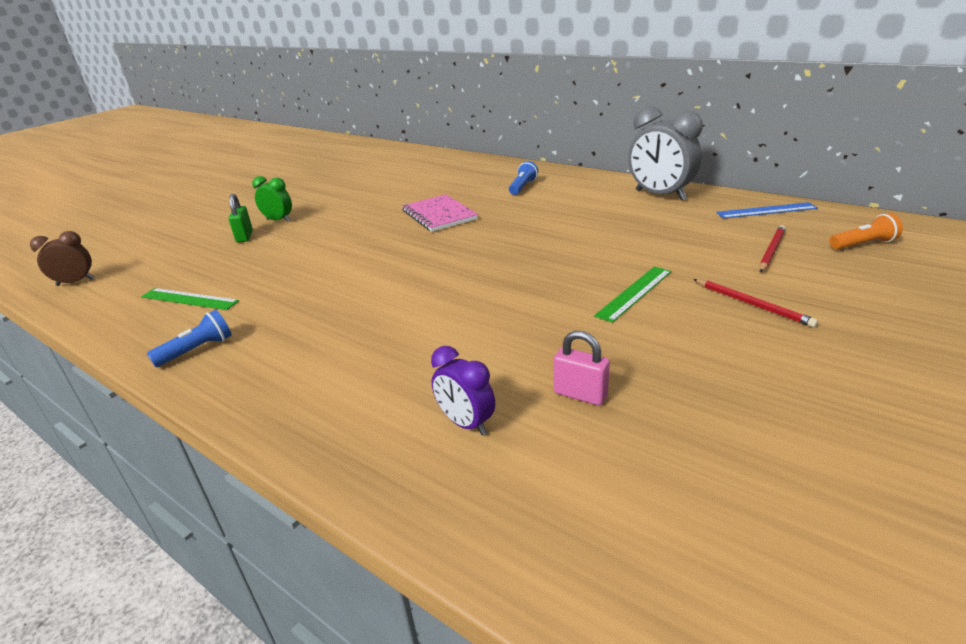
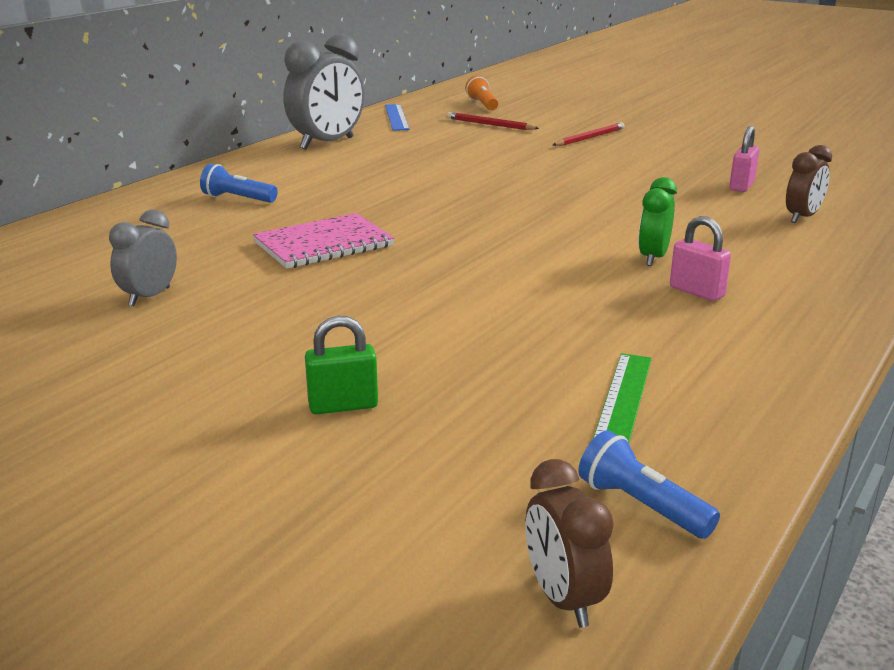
camera: 95 degrees left, 5 degrees down
blue flashlight [147,310,232,367] -> blue flashlight moved to [578,430,720,539]
green clock [252,176,292,222] -> green clock moved to [638,177,677,266]
purple clock [431,346,495,436] -> brown clock [786,145,832,223]
green ruler [594,266,671,323] -> none
none -> grey clock [109,210,177,306]
none -> pink padlock [670,216,731,301]

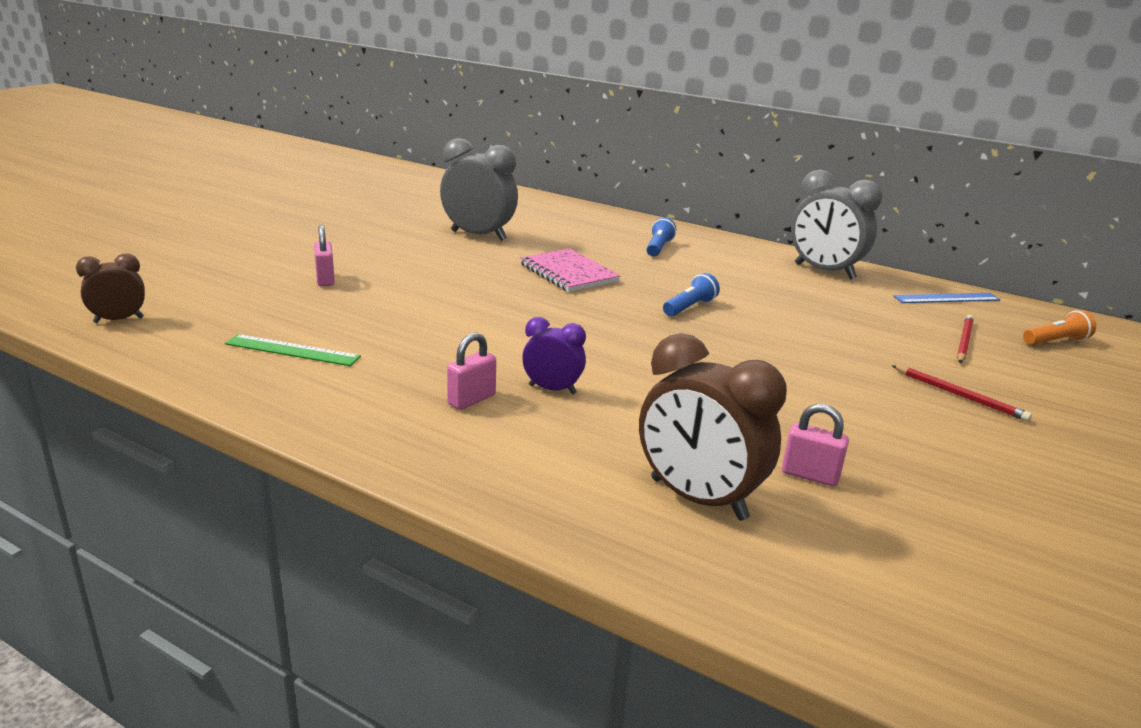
camera: 85 degrees right, 0 degrees up
grey clock [109,210,177,306] -> grey clock [440,138,518,241], size x1.83
green padlock [305,316,378,414] -> pink padlock [314,225,335,286]
blue flashlight [578,430,720,539] -> blue flashlight moved to [663,273,720,316]
green clock [638,177,677,266] -> purple clock [522,317,586,395]
brown clock [786,145,832,223] -> brown clock [639,333,787,521], size x1.83

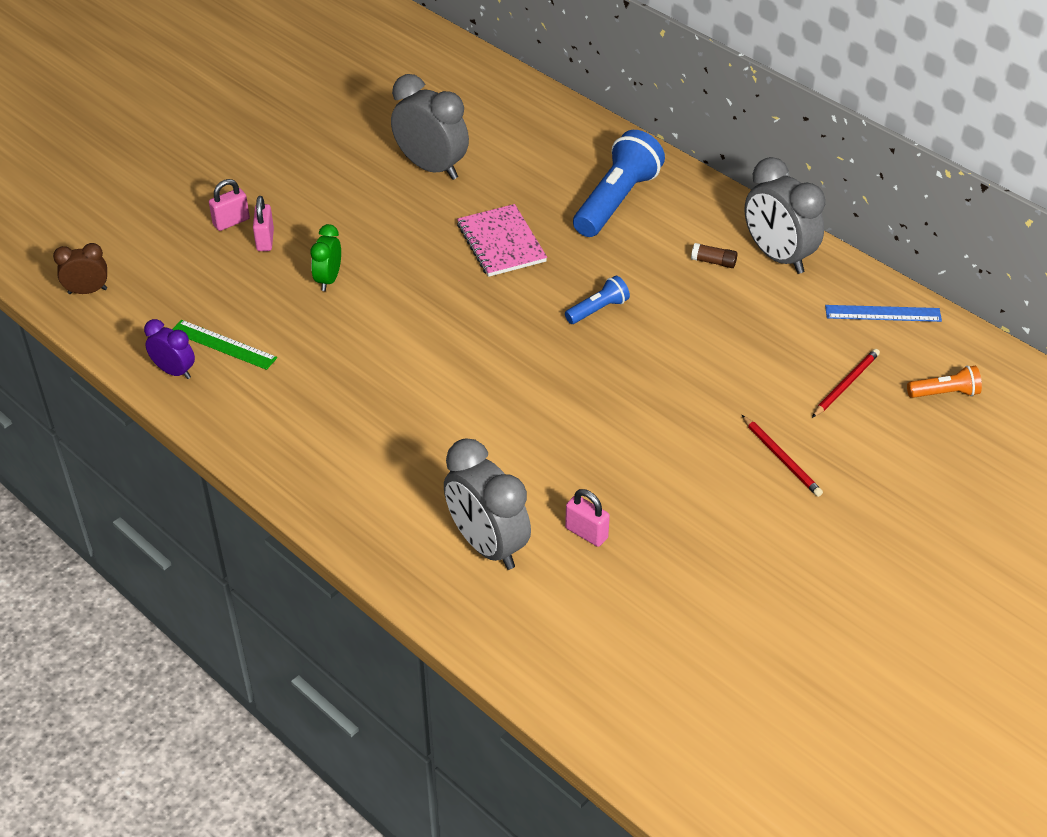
camera: 15 degrees right, 20 degrees up
pink padlock [447,332,496,410] -> pink padlock moved to [209,179,250,231]
purple clock [522,317,586,395] -> purple clock moved to [144,319,195,379]
brown clock [639,333,787,521] -> grey clock [444,438,531,570]
blue flashlight [646,217,676,257] -> blue flashlight [573,130,665,237], size x1.99
none -> green clock [310,224,341,291]
none -> brown glue stick [691,243,738,268]

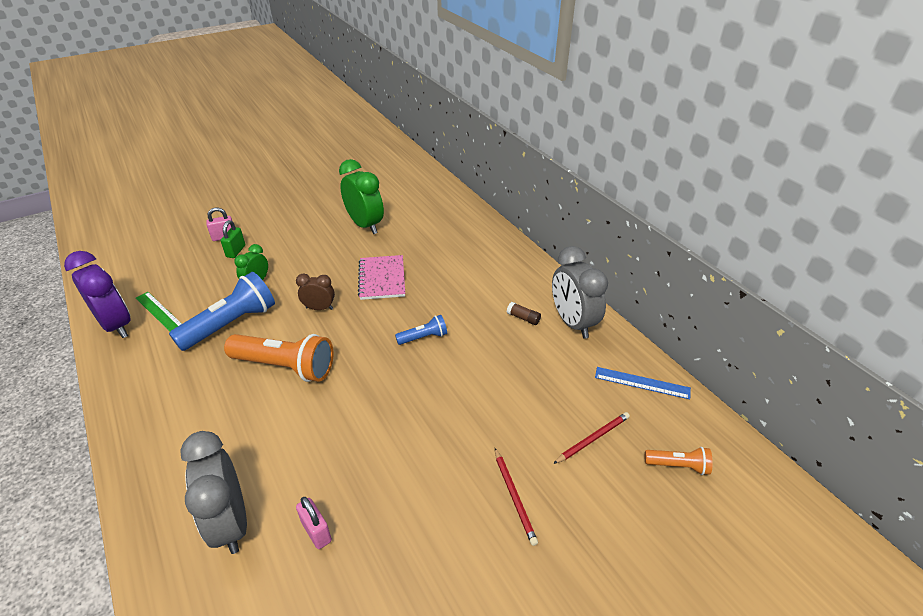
camera: 15 degrees right, 5 degrees down
brown clock [53,243,107,294] -> brown clock moved to [296,274,335,310]
purple clock [144,319,195,379] -> purple clock [64,251,131,338], size x1.83
pink padlock [253,196,274,251] -> green padlock [220,220,245,258]
grey clock [391,74,469,180] -> green clock [339,159,384,234]
blue flashlight [573,130,665,237] -> blue flashlight moved to [169,272,275,351]
none -> orange flashlight [224,334,333,382]

